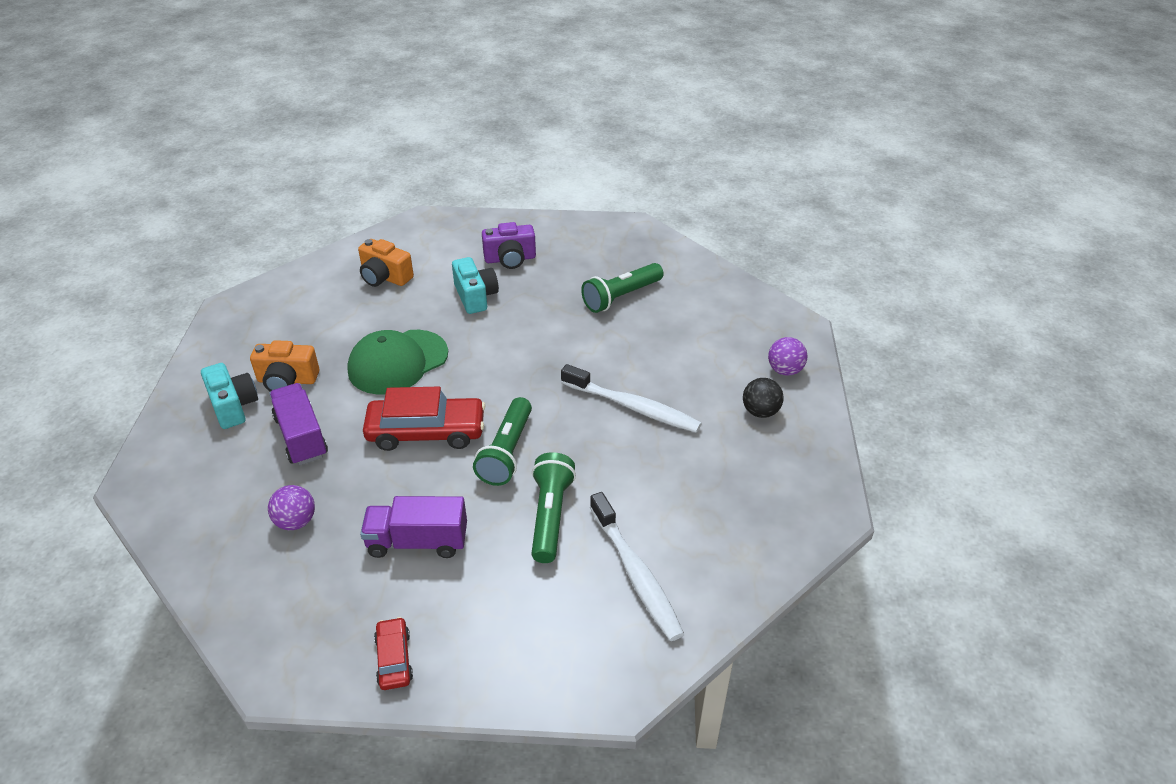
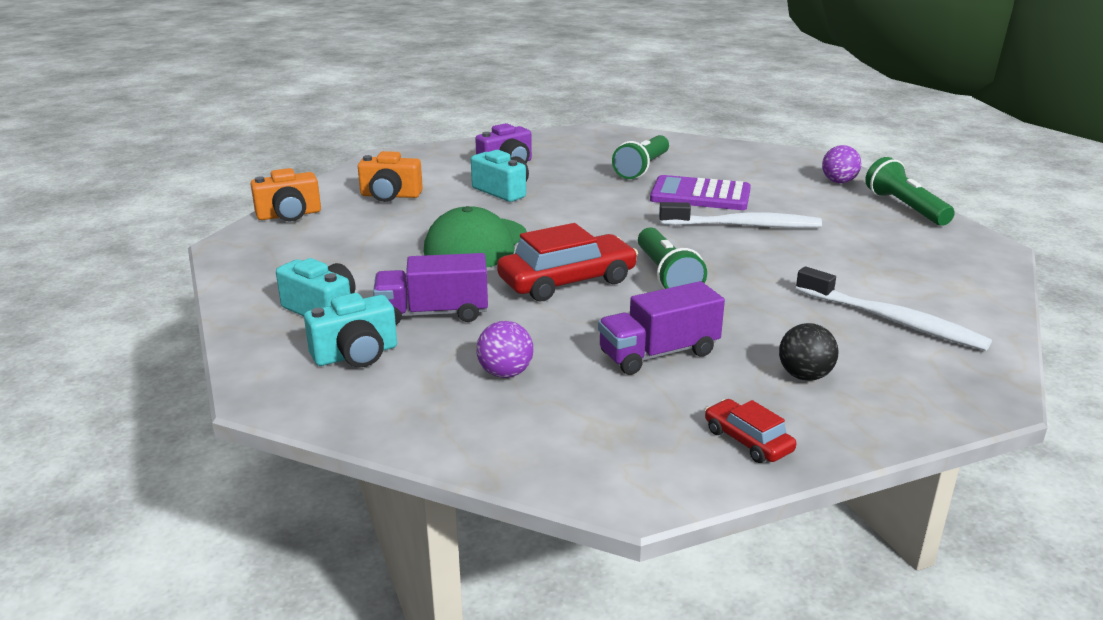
camera: 25 degrees left, 15 degrees down
orange camera [250,340,319,392] -> orange camera moved to [250,168,321,221]
purple truck [269,383,328,465] -> purple truck turned 45 degrees counterclockwise [373,253,488,325]
green flashlight [531,452,576,563] -> green flashlight moved to [865,157,955,226]
black ball [743,378,784,418] -> black ball moved to [779,323,838,381]
none -> turquoise camera [304,293,397,367]
none -> purple calculator [650,175,751,210]

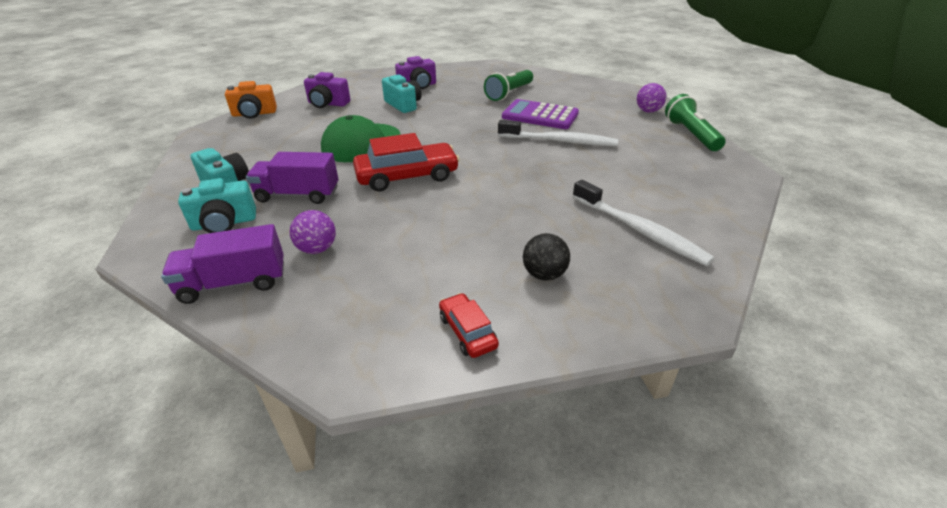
camera: 10 degrees right, 10 degrees up
orange camera [358,151,423,202] -> purple camera [304,72,350,108]
purple truck [598,281,725,375] -> purple truck moved to [161,224,284,304]
green flashlight [638,227,707,289] -> none

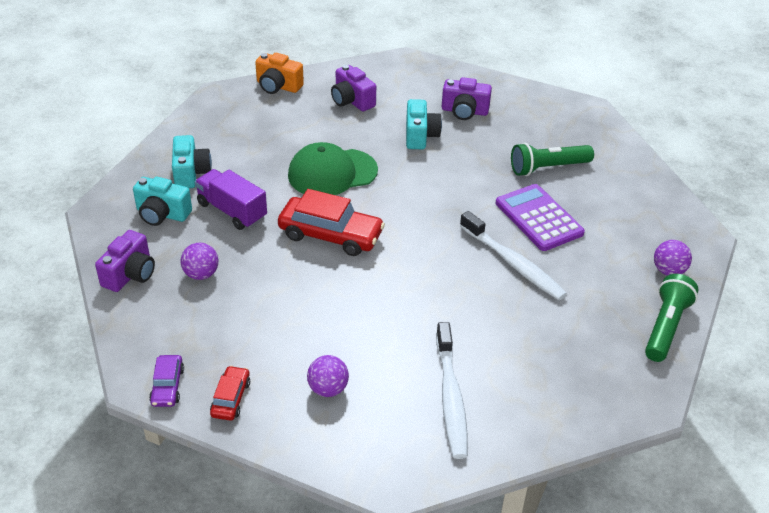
camera: 35 degrees right, 5 degrees up
purple truck [161,224,284,304] -> purple camera [95,230,155,292]
black ball [523,233,570,281] -> purple ball [307,355,349,397]
none -> purple car [149,355,184,407]

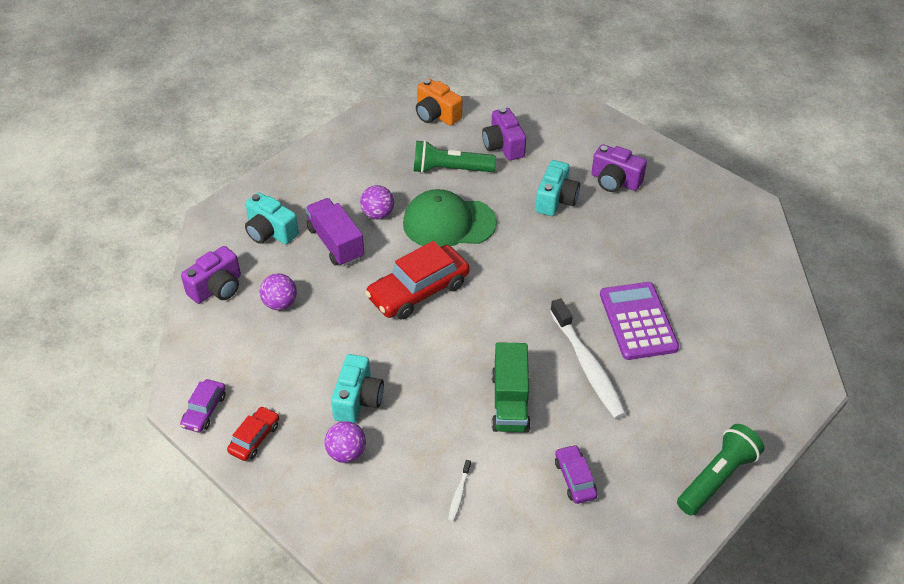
camera: 20 degrees right, 5 degrees up
turquoise camera [172,135,212,188] -> turquoise camera moved to [331,354,384,423]
red car [278,189,385,256] -> red car turned 105 degrees clockwise [365,241,469,319]
white toothbrush [436,322,468,459] -> white toothbrush [448,460,471,521], size x0.42
green flashlight [511,143,594,176] -> green flashlight moved to [414,140,496,173]
purple ball [654,240,692,276] -> purple ball moved to [360,185,394,219]
none -> green truck [492,342,531,432]
none -> purple car [555,445,597,504]

